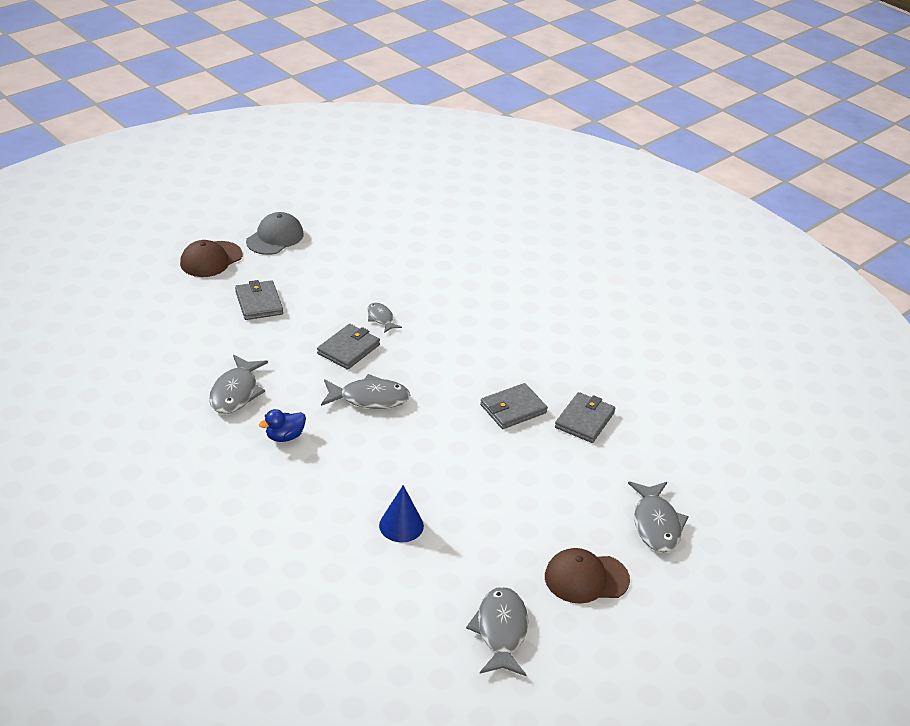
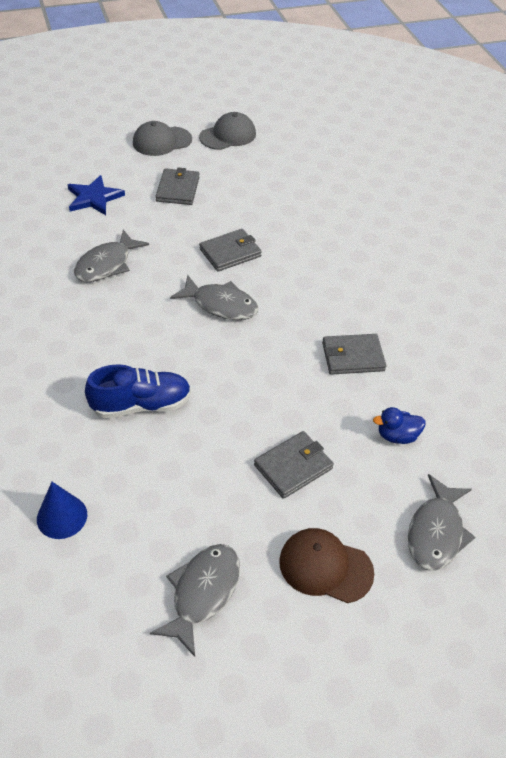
camera: 25 degrees right, 10 degrees up
brown cap [180,240,242,277] -> grey cap [133,121,192,156]
blue duck [259,409,306,442] -> blue duck moved to [373,407,426,444]
grey fish [367,303,402,333] -> none
blue cone [379,485,424,543] -> blue cone moved to [37,482,87,539]
grey wallet [555,392,615,443] -> grey wallet moved to [254,431,334,499]
none -> blue star [67,175,125,215]
none -> blue shoe [85,364,191,418]

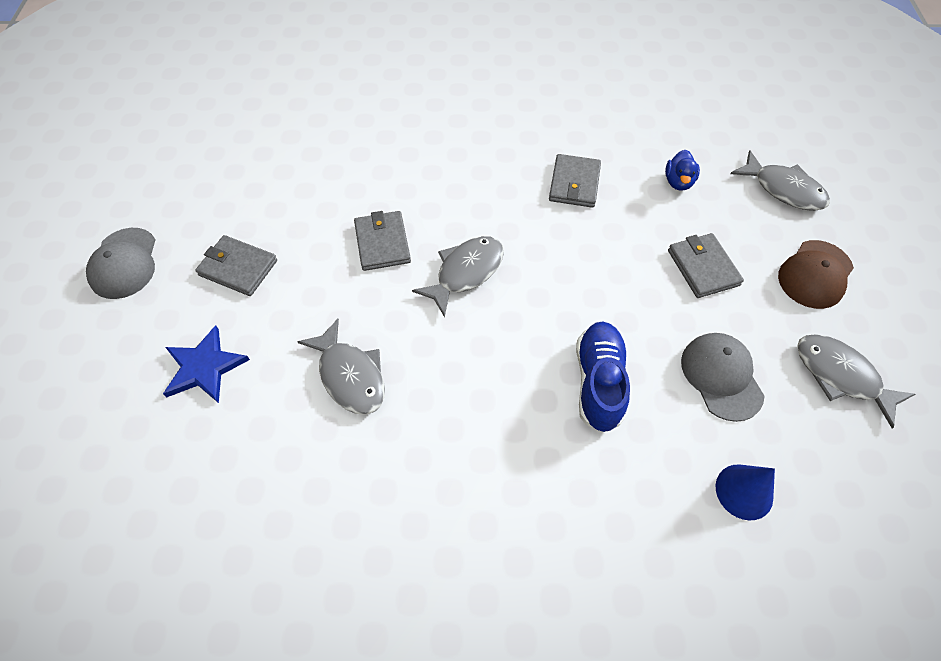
camera: 70 degrees left, 10 degrees up
grey cap [199,112,256,150] -> grey cap moved to [681,333,765,422]

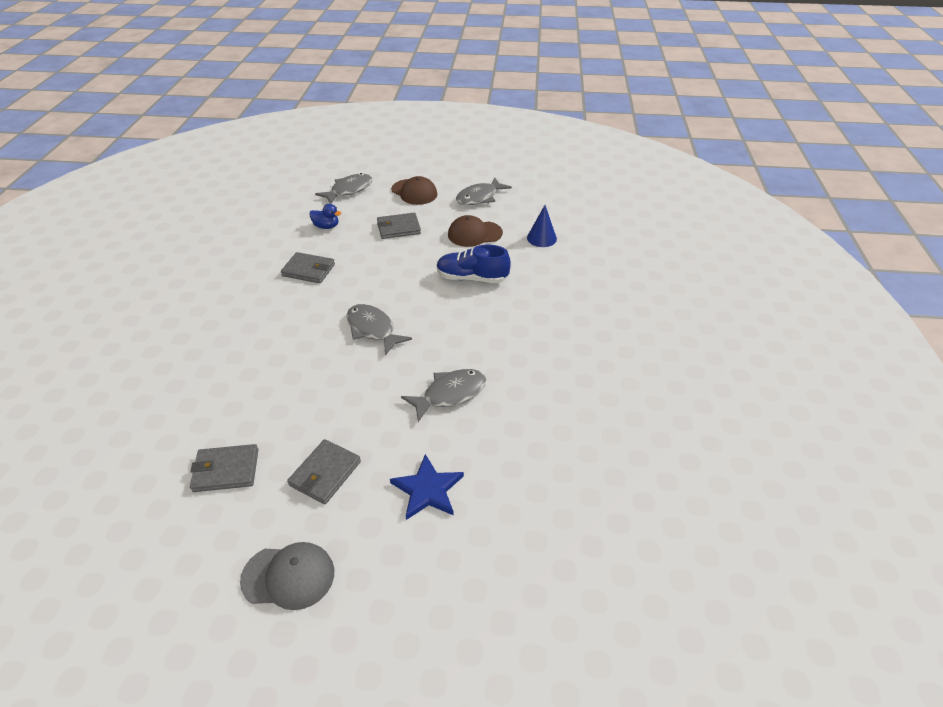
camera: 85 degrees left, 15 degrees down
grey wallet [354,211,411,271] -> grey wallet moved to [190,444,259,492]
grey cap [681,333,765,422] -> brown cap [448,215,503,247]

